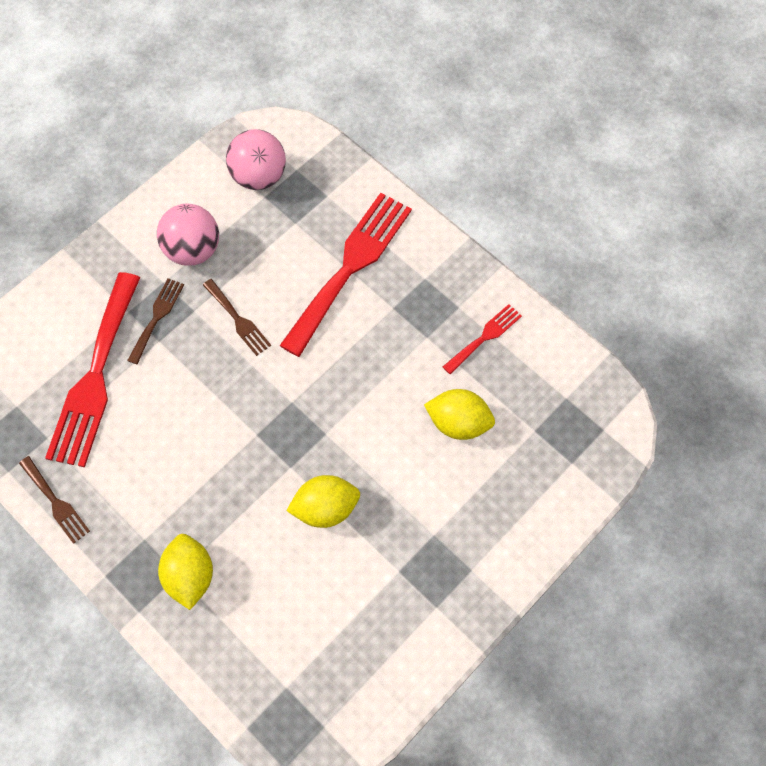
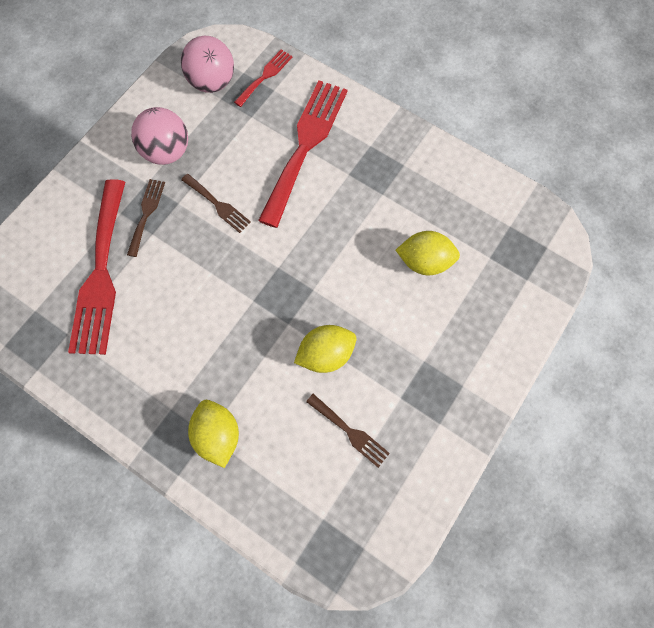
camera: 10 degrees left, 5 degrees up
brown fork [19,456,90,544] -> brown fork moved to [306,394,390,468]
red fork [443,304,522,374] -> red fork moved to [234,49,293,107]

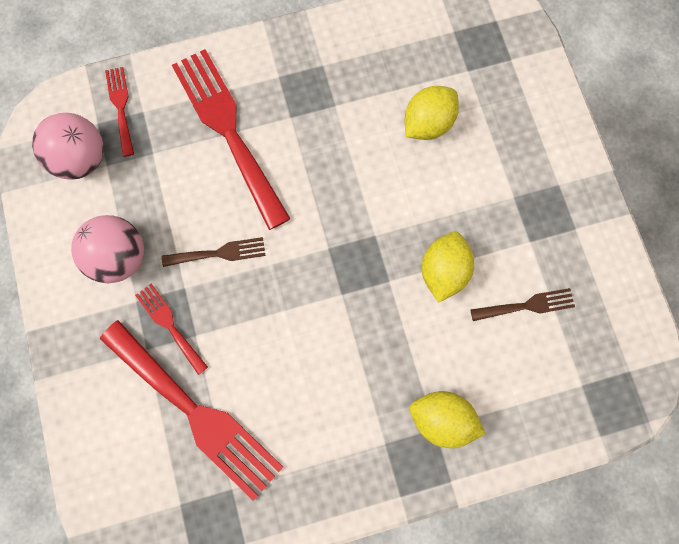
camera: 50 degrees left, 5 degrees up
brown fork [127,179,165,257] -> red fork [135,284,208,375]

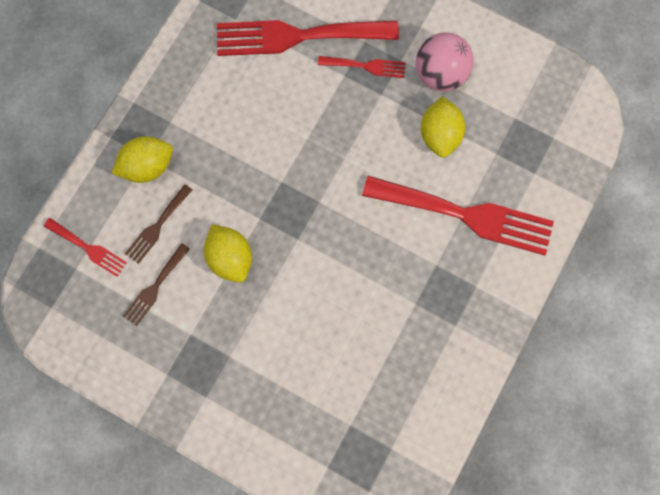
camera: 135 degrees right, 0 degrees up
pink ball [32,113,104,180] -> none
red fork [105,67,134,157] -> red fork moved to [44,218,127,277]
brown fork [162,237,265,267] -> brown fork moved to [125,184,192,264]
yellow lemon [405,86,459,140] -> yellow lemon moved to [420,96,466,157]

